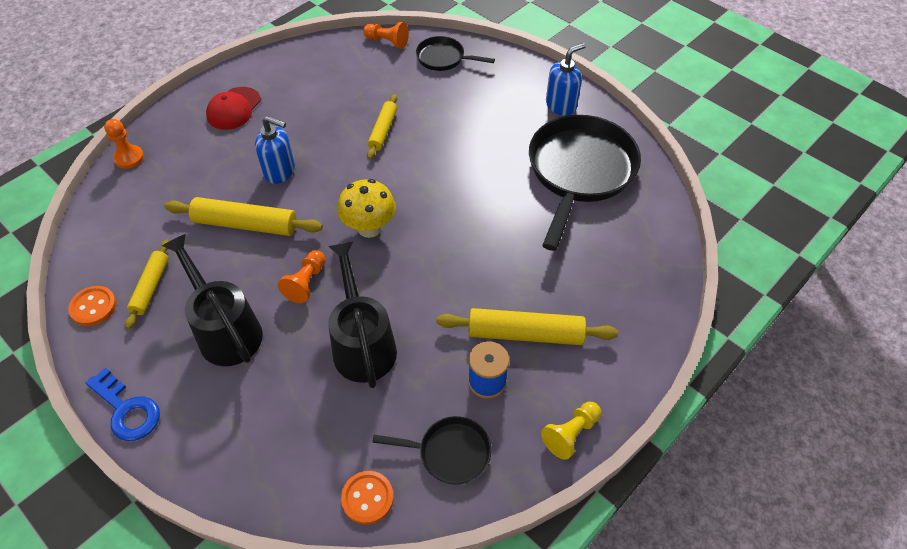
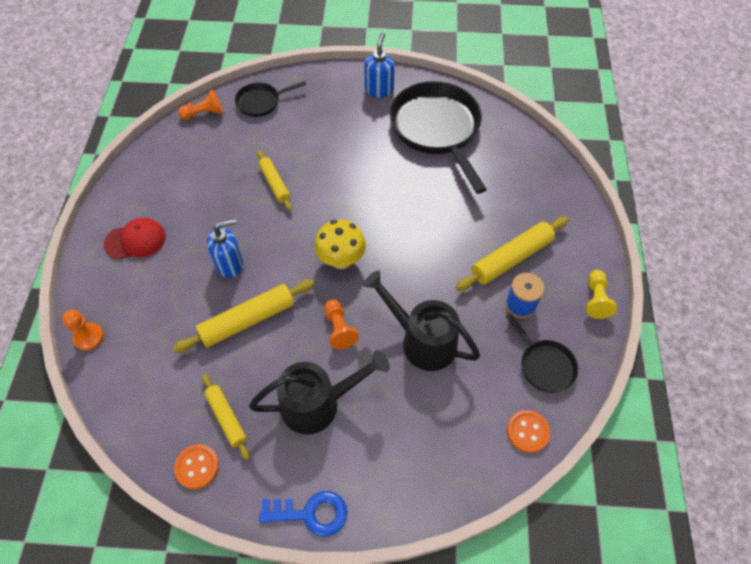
camera: 40 degrees left, 5 degrees up
black watering can [162,234,263,366] -> black watering can turned 150 degrees clockwise [249,350,390,435]
red cap [206,87,261,130] -> red cap turned 90 degrees counterclockwise [104,218,166,260]
black pan [372,416,491,485] -> black pan turned 90 degrees clockwise [506,313,578,393]

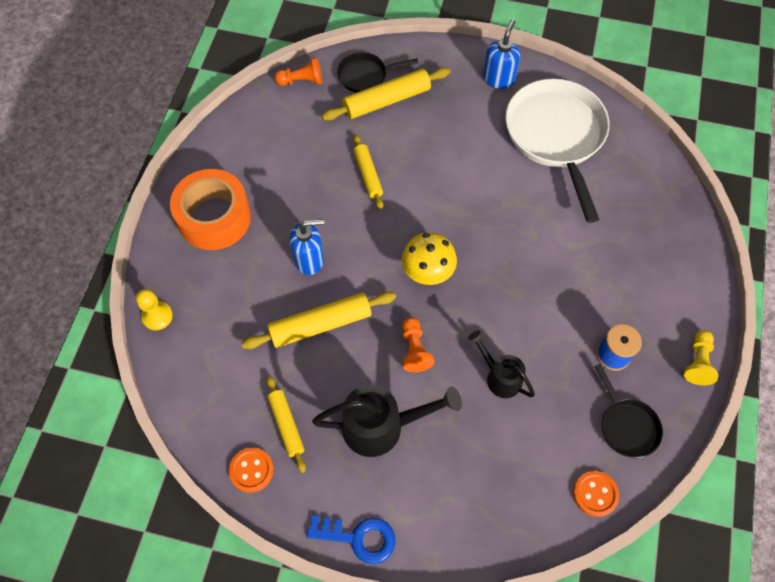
camera: 10 degrees right, 5 degrees up
orange pawn [62,309,104,351] -> yellow pawn [136,289,173,331]
red cap [104,218,166,260] -> orange tape [170,169,251,250]
black watering can [363,271,480,371] -> black watering can [468,330,535,398], size x0.61
black pan [390,81,487,194] -> white pan [505,79,610,223]
yellow rolling pin [456,217,569,291] -> yellow rolling pin moved to [322,67,450,121]

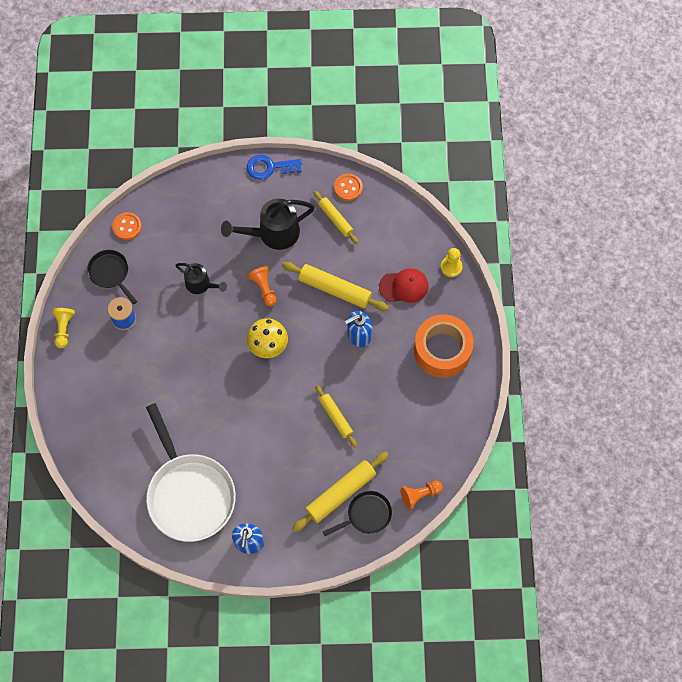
camera: 165 degrees right, 5 degrees up
yellow rolling pin [241,291,396,349] -> yellow rolling pin turned 60 degrees clockwise [282,262,389,311]
none -> red cap [379,268,428,303]

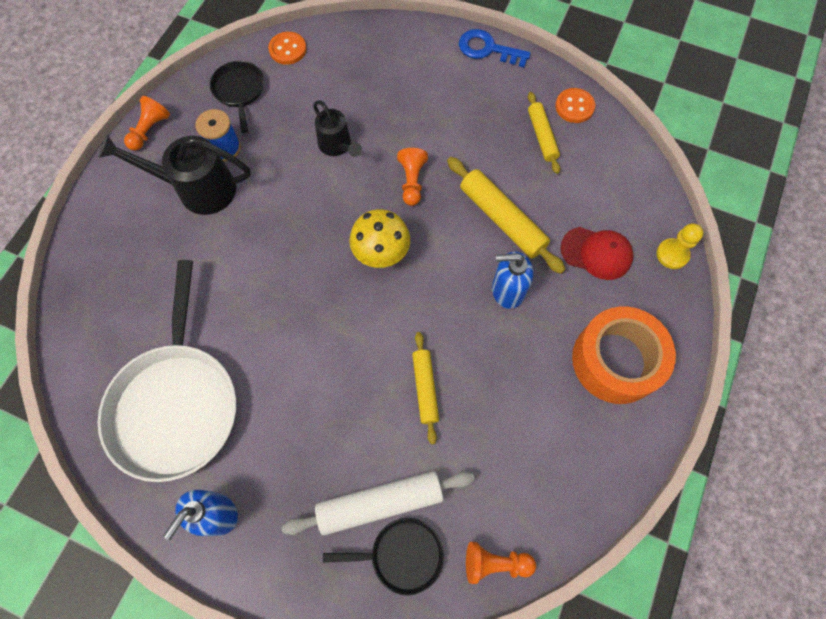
camera: 25 degrees right, 0 degrees up
yellow pawn [52,308,75,348] -> orange pawn [124,96,170,150]
black watering can [221,198,315,250] -> black watering can moved to [99,135,251,215]
yellow rolling pin [292,452,389,532] -> white rolling pin [282,471,475,535]

